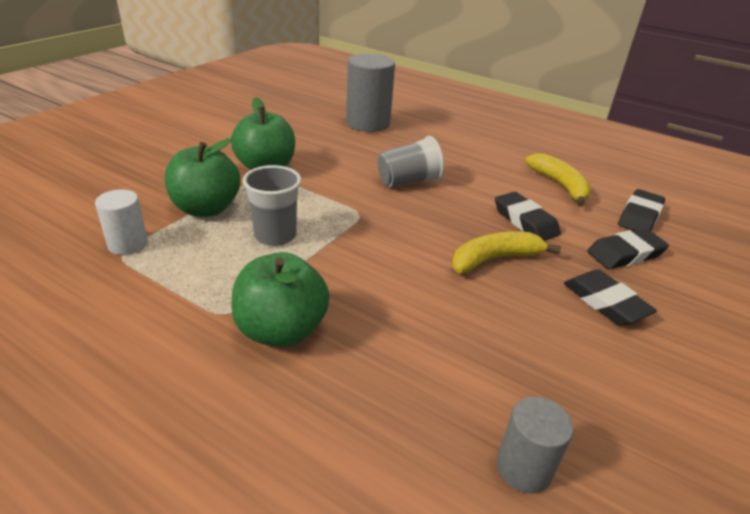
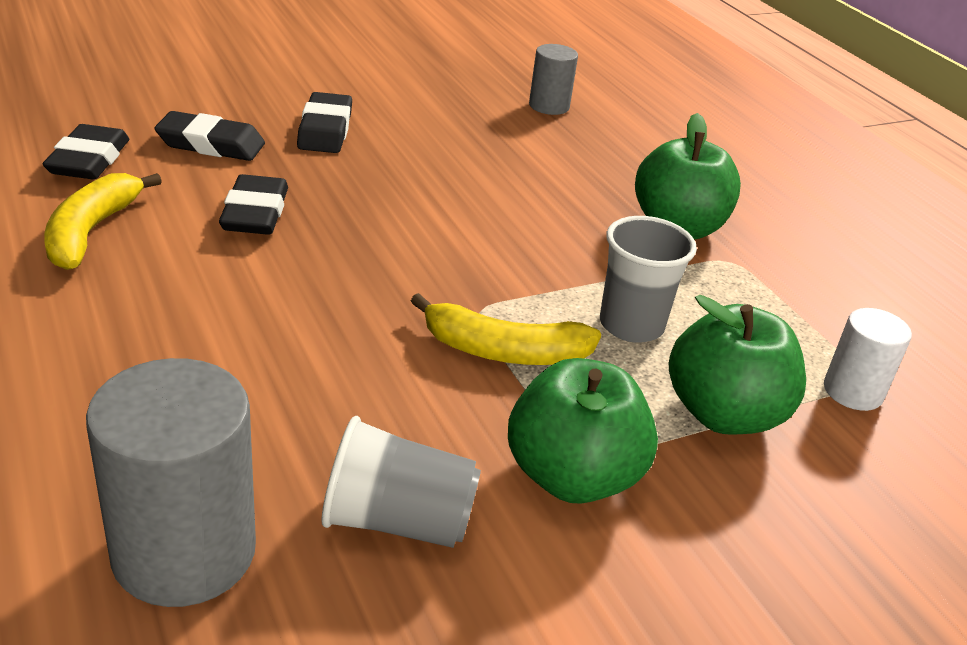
camera: 150 degrees left, 0 degrees up
grey cup [378,136,444,187] -> grey cup moved to [321,416,481,548]
yellow banana [452,231,561,273] -> yellow banana moved to [411,293,601,365]
black eraser [618,189,665,231] -> black eraser turned 60 degrees counterclockwise [43,124,129,180]

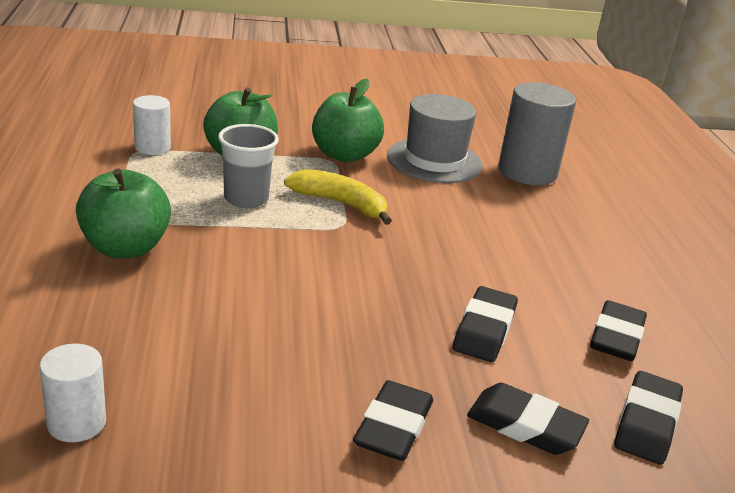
camera: 160 degrees left, 5 degrees down
yellow banana [44,173,162,270] -> black eraser [590,300,647,361]
grey cup [321,416,481,548] -> grey hat [387,94,483,183]
grey cylinder [529,44,578,115] -> white cylinder [40,343,106,442]

